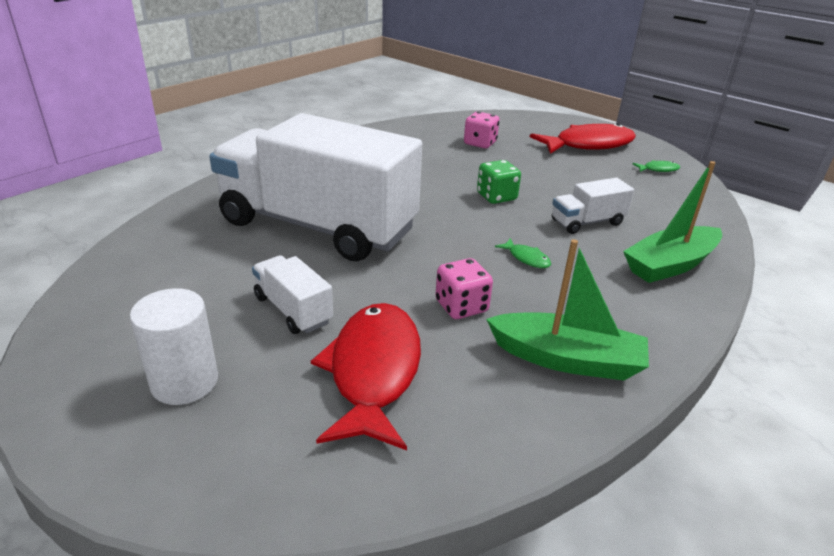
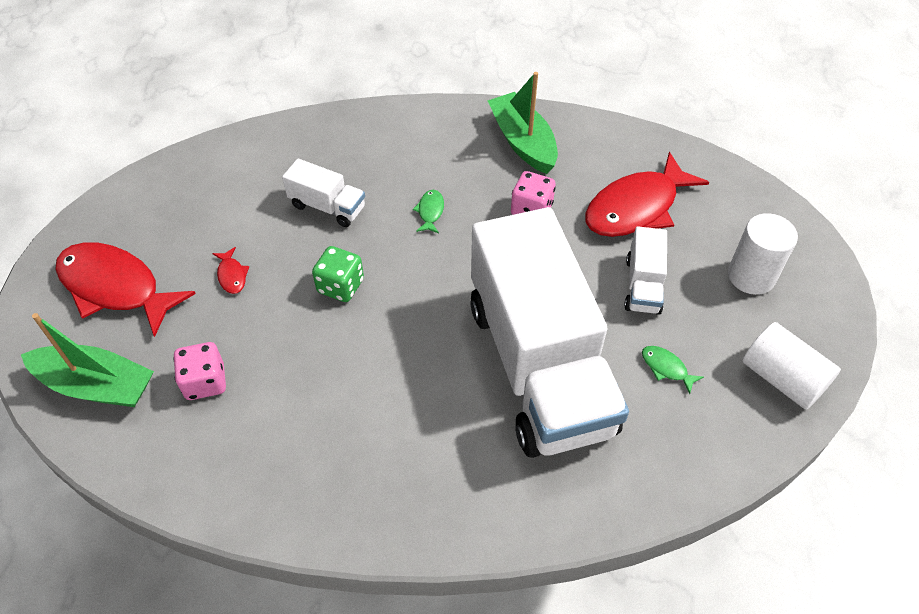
camera: 130 degrees left, 20 degrees up
green boat [623,161,722,283] -> green boat moved to [21,313,154,407]
green fish [633,160,680,172] -> green fish moved to [642,346,704,394]
none -> red fish [212,247,249,294]
none -> white cylinder [743,322,841,410]

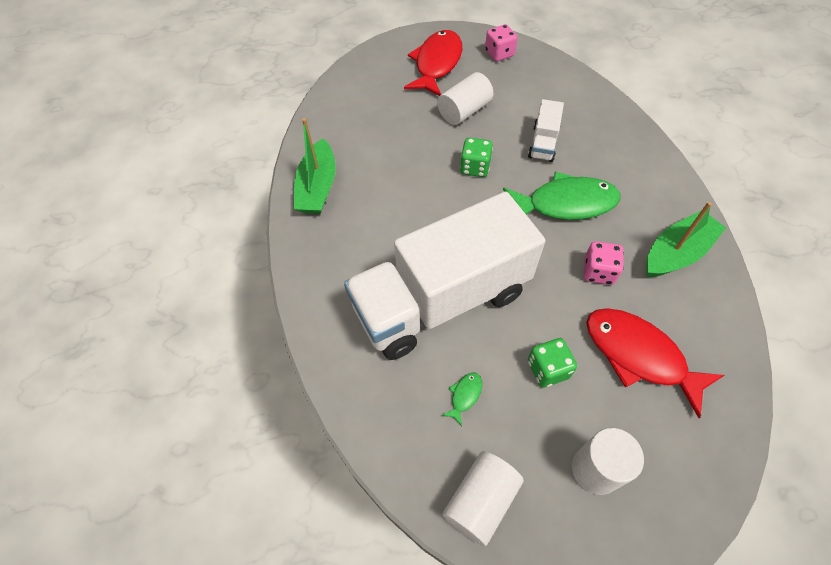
camera: 80 degrees right, 5 degrees up
green boat [21,313,154,407] -> green boat moved to [294,118,336,214]
pink dice [173,342,226,400] -> pink dice moved to [485,24,517,61]
red fish [212,247,249,294] -> white cylinder [437,72,493,125]
green fish [413,190,444,233] -> green fish [503,172,621,220], size x2.49
white truck [624,226,667,315] -> green dice [528,338,577,388]

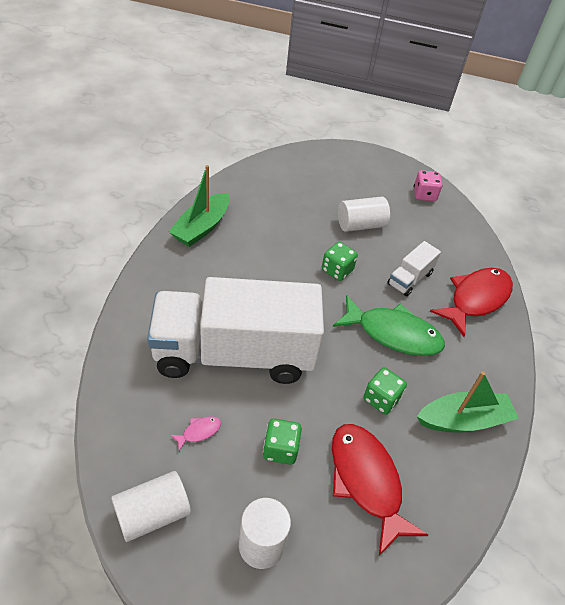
camera: 20 degrees right, 10 degrees down
red fish [404,30,462,96] -> red fish moved to [430,268,513,337]
green fish [442,372,482,426] -> pink fish [170,416,221,451]
pink dice [584,241,624,285] -> green dice [363,367,407,414]

